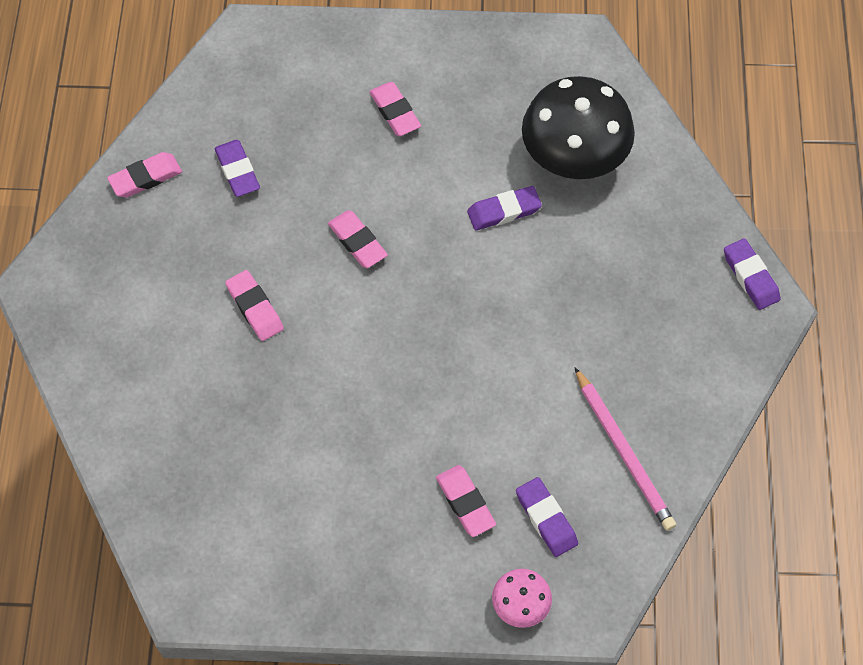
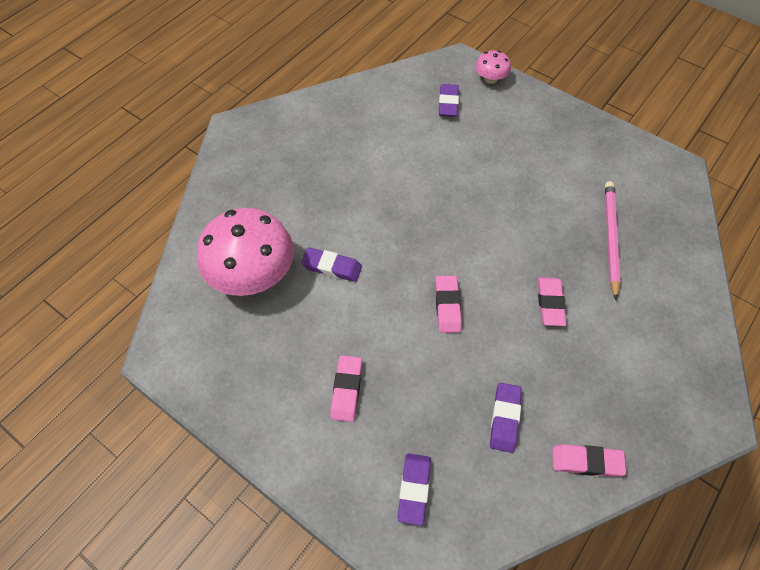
camera: 145 degrees left, 5 degrees down
pink eraser [436,465,496,537] -> none
black mushroom [522,76,635,179] -> pink mushroom [197,208,294,296]
pink pencil [574,367,676,531] -> pink pencil moved to [605,181,621,300]
purple eraser [724,238,780,310] -> purple eraser moved to [397,454,431,525]

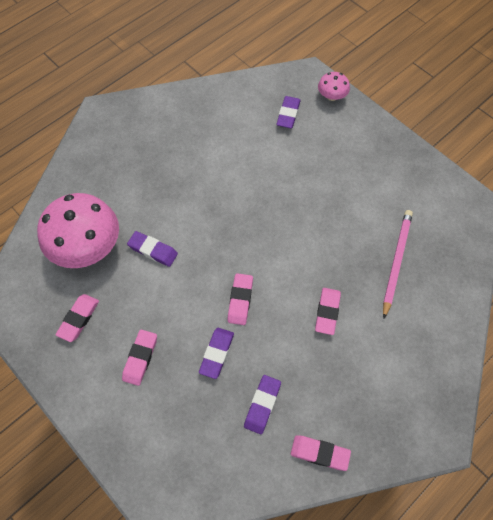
camera: 10 degrees right, 5 degrees up
purple eraser [397,454,431,525] -> purple eraser moved to [199,328,234,379]
none -> pink eraser [55,294,99,342]

